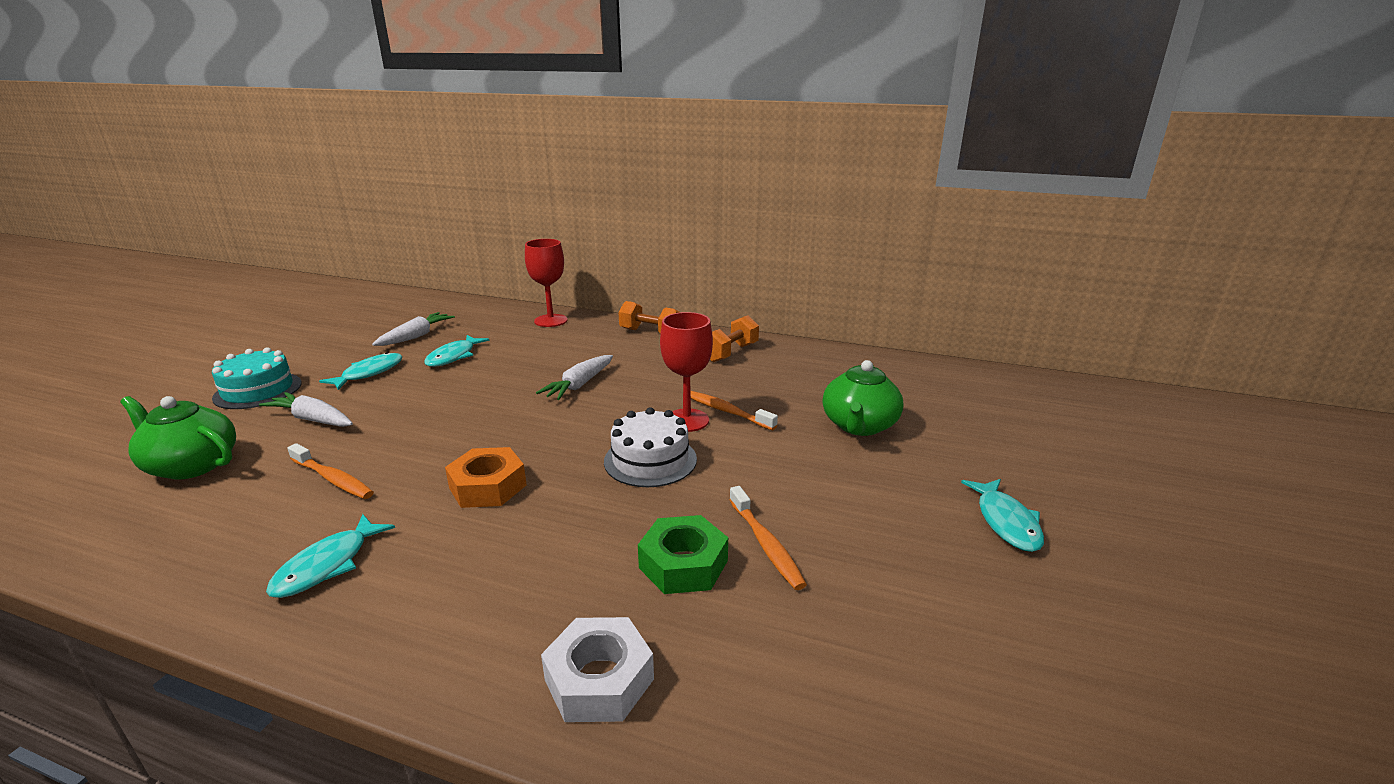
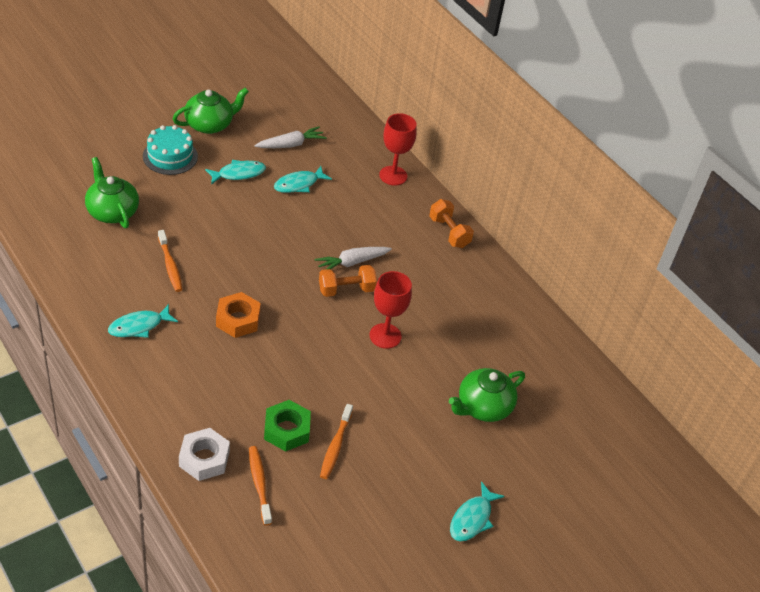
camera: 30 degrees right, 20 degrees up
white carrot [259,392,353,427] -> none
white cake [604,407,697,487] -> none
orange toothbrush [691,391,778,430] -> orange toothbrush moved to [249,446,272,526]
orange dumbbell [710,315,759,362] -> orange dumbbell moved to [319,265,377,297]
none -> green teapot [173,88,249,134]

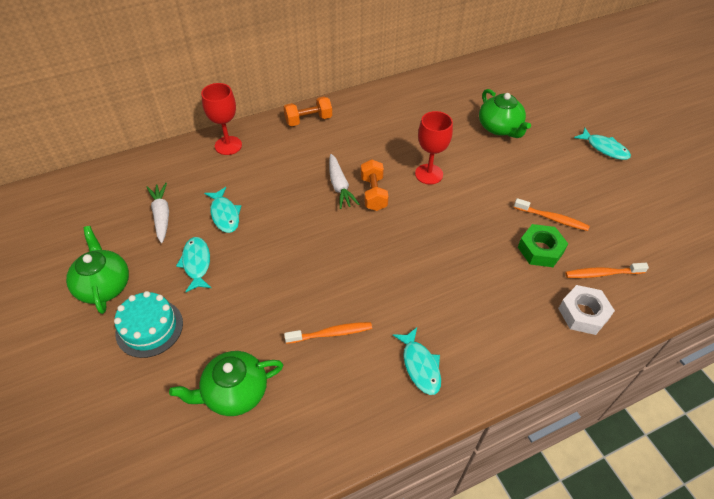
camera: 75 degrees left, 5 degrees up
orange nut [216,292,261,338] -> none

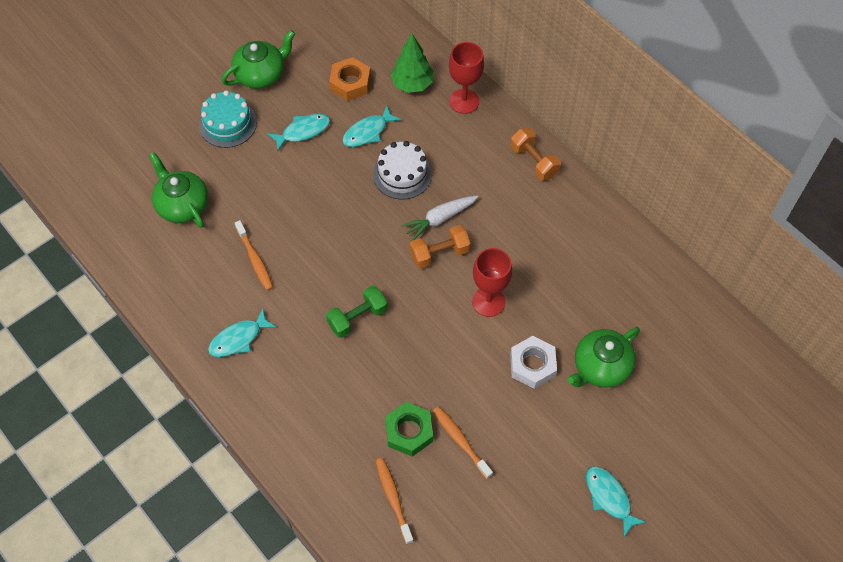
camera: 75 degrees right, 10 degrees up
white carrot [146,183,169,243] -> orange nut [329,57,371,101]
orange toothbrush [514,198,590,231] -> orange toothbrush turned 135 degrees clockwise [433,406,493,479]
white nut [558,285,615,335] -> white nut moved to [510,336,557,389]
turquoise fish [574,128,631,160] -> turquoise fish turned 120 degrees clockwise [586,466,647,537]
none -> green dumbbell [326,286,388,338]
none -> white cake [373,141,432,200]
none -> green tree [391,33,433,93]

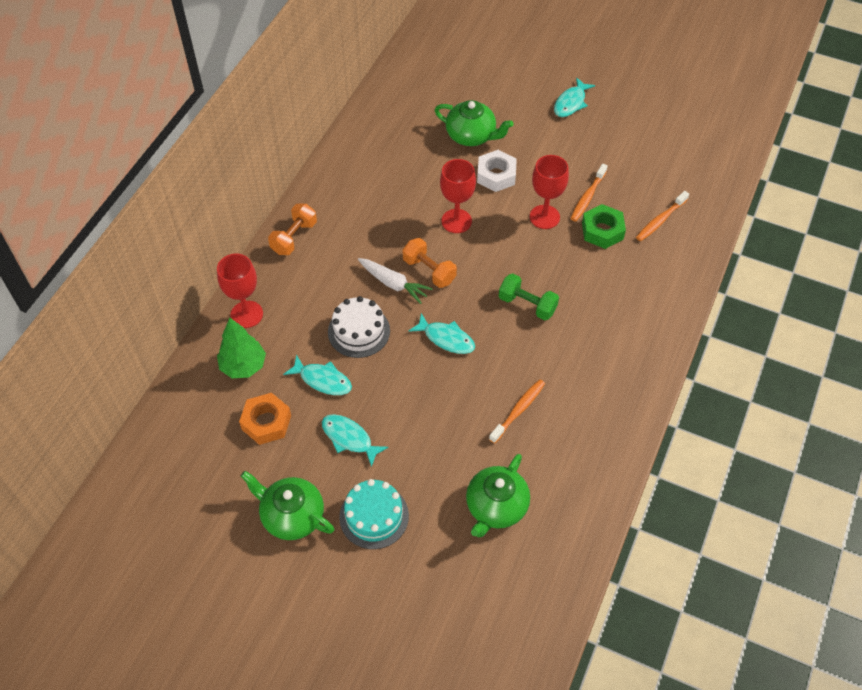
camera: 115 degrees left, 5 degrees down
turquoise fish [208,309,276,357] -> turquoise fish moved to [409,313,475,354]
none -> red goblet [530,155,569,229]

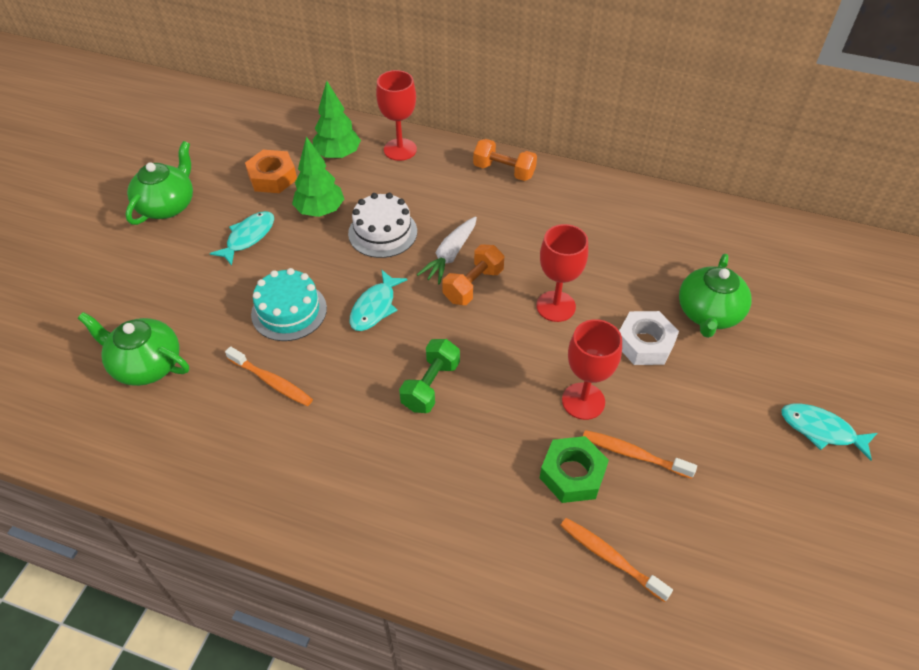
camera: 85 degrees right, 5 degrees down
turquoise fish [283,355,352,395] -> green tree [292,136,344,217]
turquoise cake [339,479,409,549] -> turquoise cake moved to [251,268,327,341]

